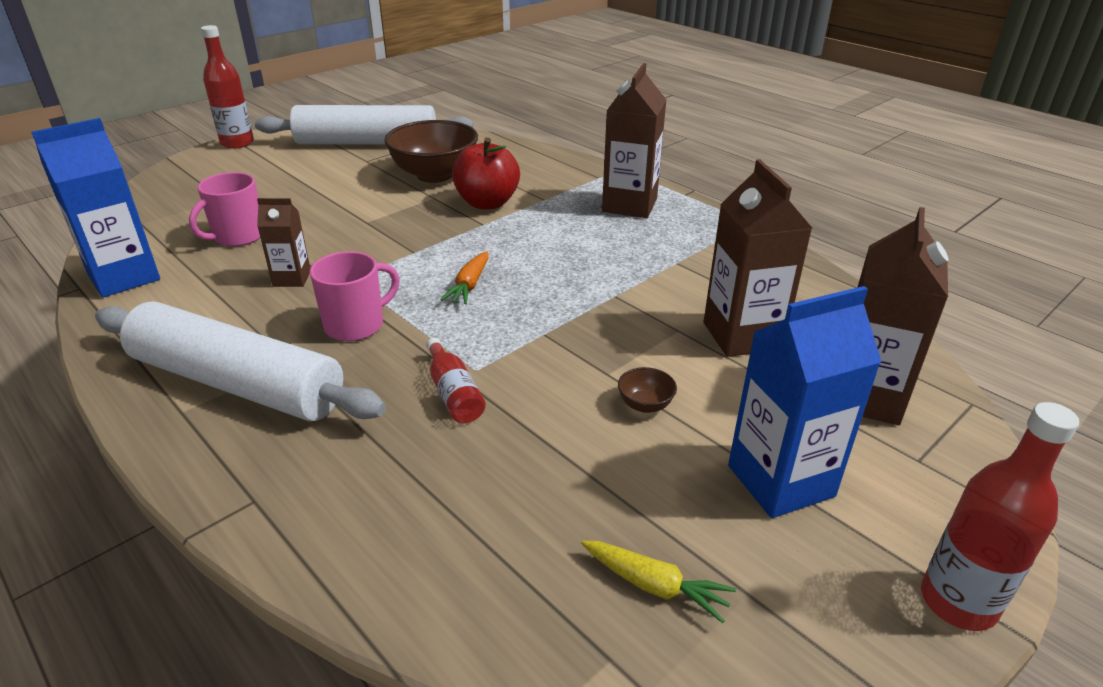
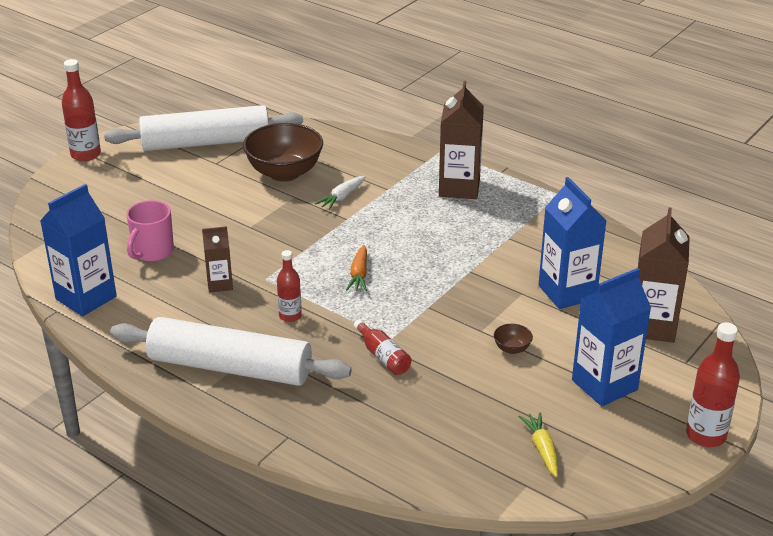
camera: 10 degrees left, 0 degrees up
pink mug [310,251,400,341] -> red bottle [277,250,302,322]
red apple [452,138,520,209] -> white carrot [315,176,365,210]
yellow carrot [581,541,736,623] -> yellow carrot turned 120 degrees counterclockwise [518,412,558,477]
brown carton [704,159,812,357] -> blue carton [539,177,607,309]

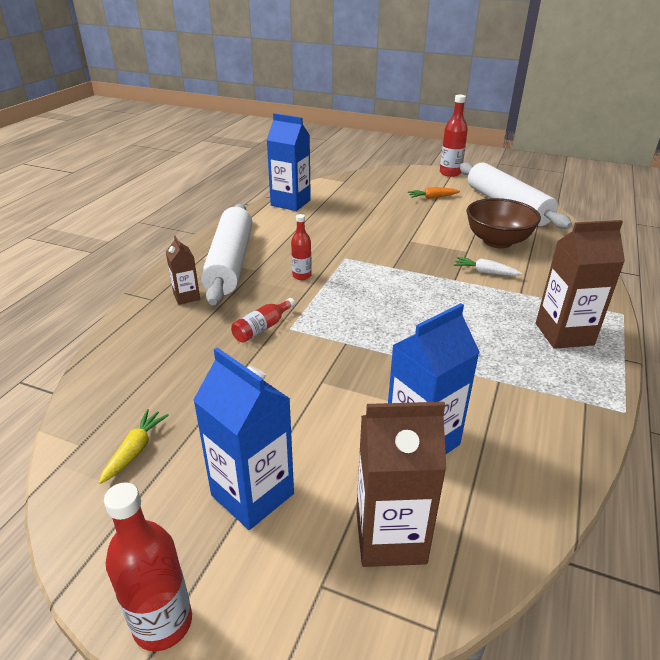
camera: 75 degrees right, 0 degrees up
pink mug [126,200,174,262] -> none
brown carton [202,226,233,293] -> brown carton moved to [166,236,200,305]
orange carrot [346,245,367,291] -> orange carrot moved to [408,187,460,199]
brown bowl [494,324,533,354] -> none
yellow carrot [518,412,558,477] -> yellow carrot turned 45 degrees counterclockwise [99,409,169,484]

